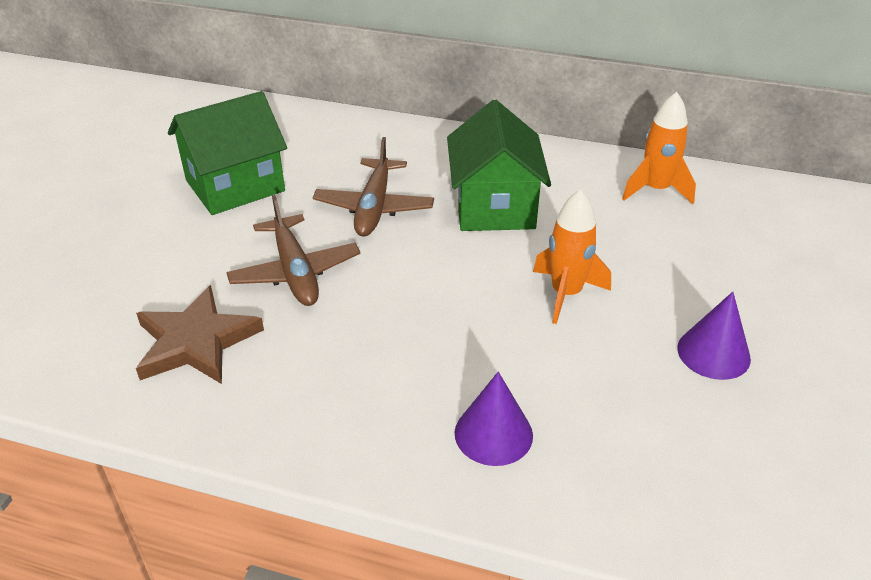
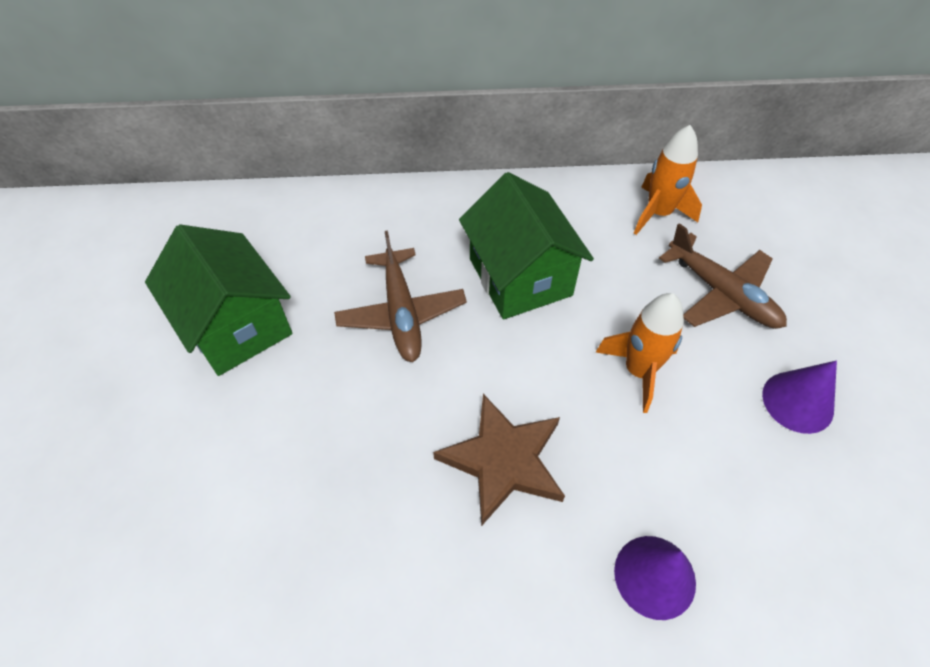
camera: 20 degrees left, 15 degrees up
brown star [136,285,264,384] -> brown star moved to [433,394,565,526]
green house [168,91,287,215] -> green house turned 75 degrees counterclockwise [145,224,292,376]
brown plane [226,195,360,306] -> brown plane moved to [659,223,787,329]

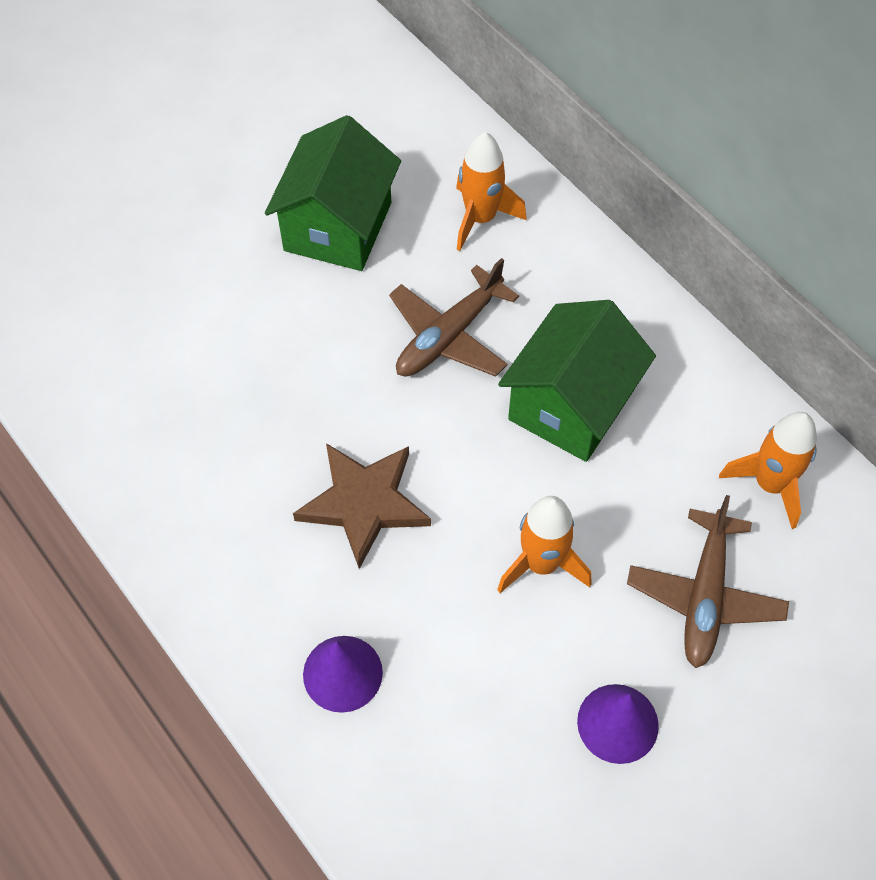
camera: 55 degrees right, 5 degrees up
none -> orange rocket [456,132,527,251]

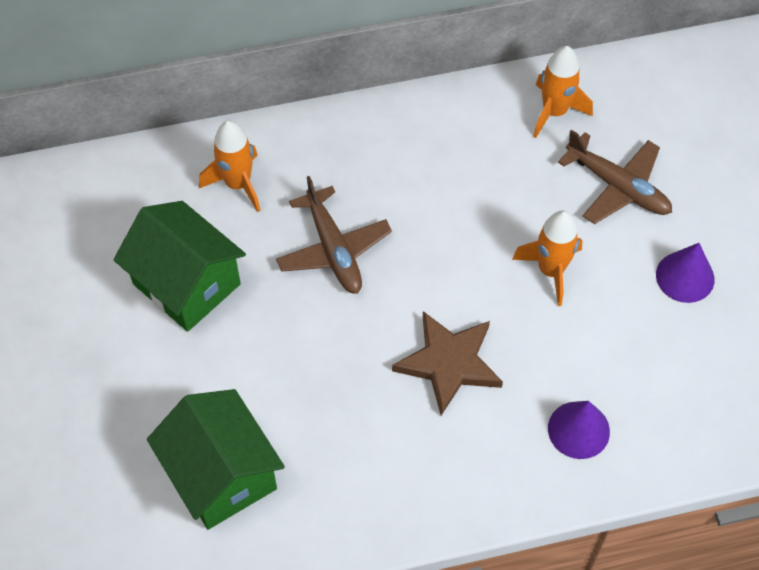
camera: 65 degrees left, 0 degrees up
green house [498,300,656,462] -> green house moved to [147,389,285,530]

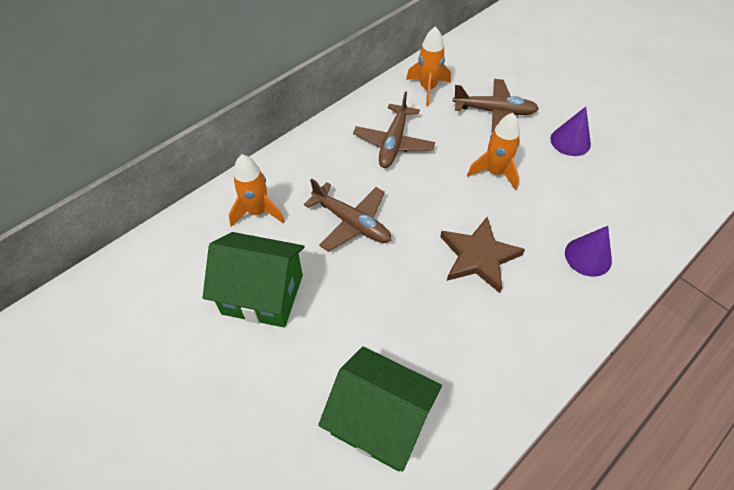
camera: 30 degrees left, 5 degrees down
none -> brown plane [353,91,435,168]

